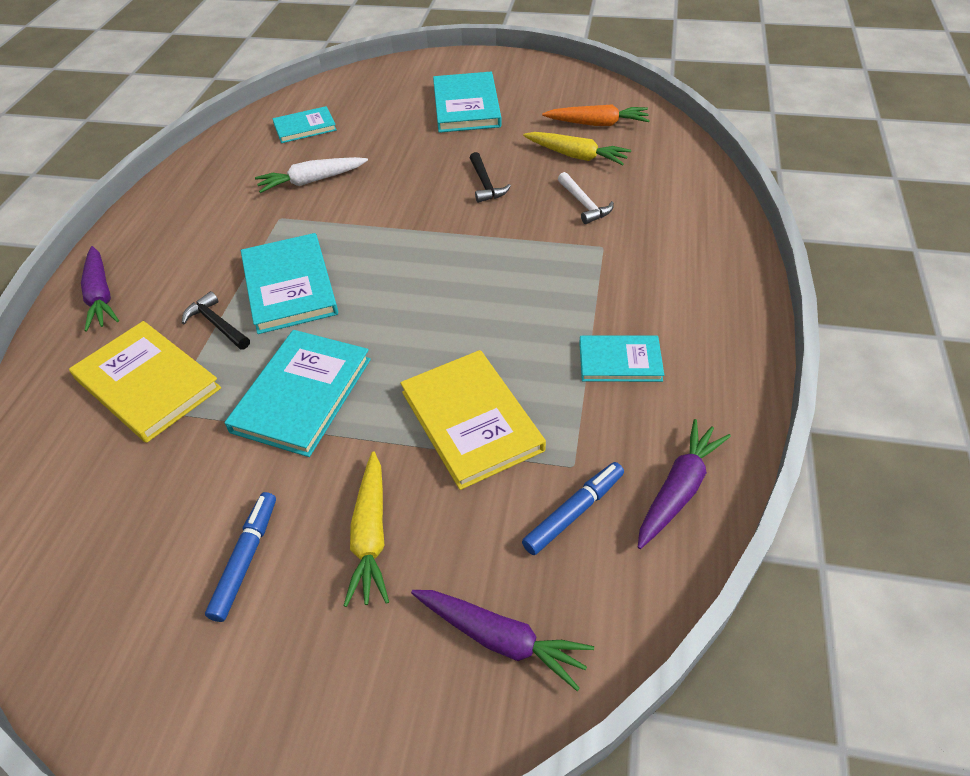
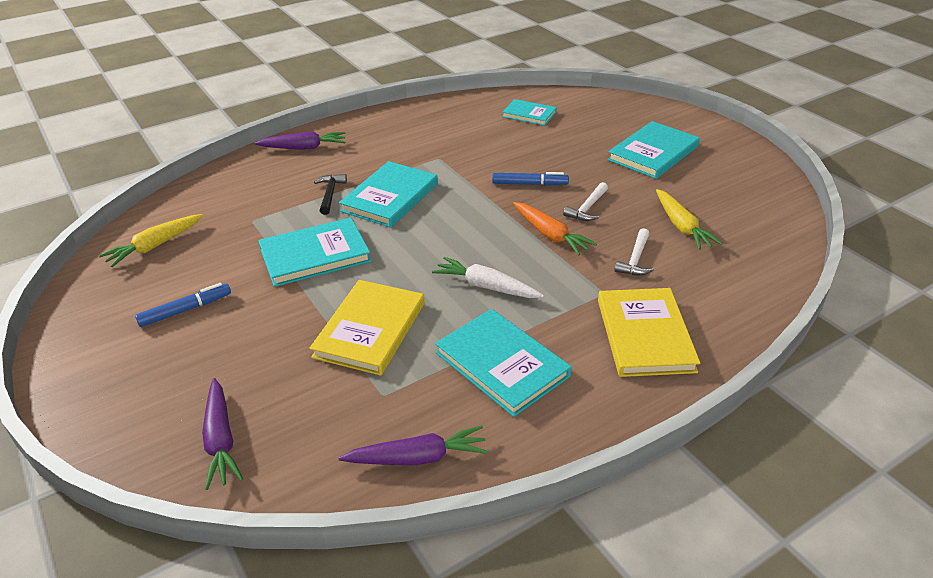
camera: 45 degrees right, 10 degrees down
yellow book [69,321,221,443] -> yellow book moved to [598,288,700,377]
purple carrot [81,246,119,332] -> purple carrot turned 120 degrees counterclockwise [254,131,345,150]
white carrot [255,157,368,193] -> white carrot moved to [432,257,544,298]
yellow carrot [344,451,389,607] -> yellow carrot moved to [99,214,203,267]
black hammer [470,152,511,203] -> white hammer [563,182,608,221]
blue marker [522,462,624,555] -> blue marker moved to [492,172,569,186]
orange carrot [542,105,650,126] -> orange carrot moved to [513,202,597,255]
turquoise book [579,336,664,382] -> turquoise book [435,309,572,417], size x1.63

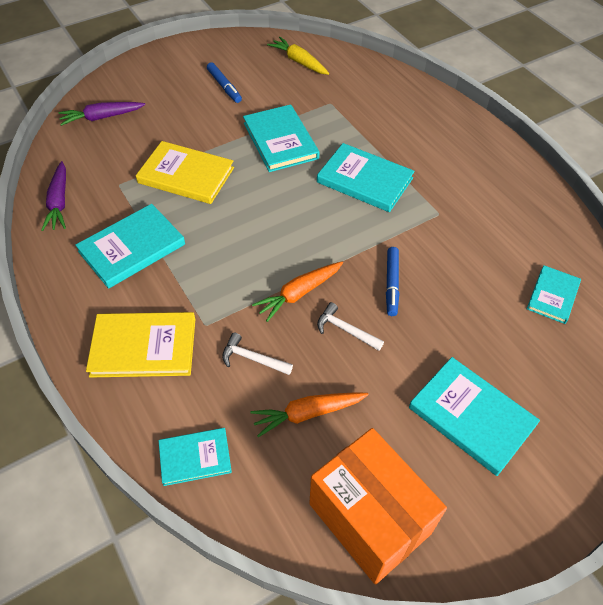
camera: 90 degrees right, 15 degrees up
purple carrot [254,131,345,150] -> none
black hammer [314,174,347,215] -> none
white carrot [432,257,544,298] -> none
yellow carrot [656,189,723,250] -> orange carrot [250,392,369,437]
none -> turquoise book [158,428,232,486]
none -> orange box [309,428,447,584]

